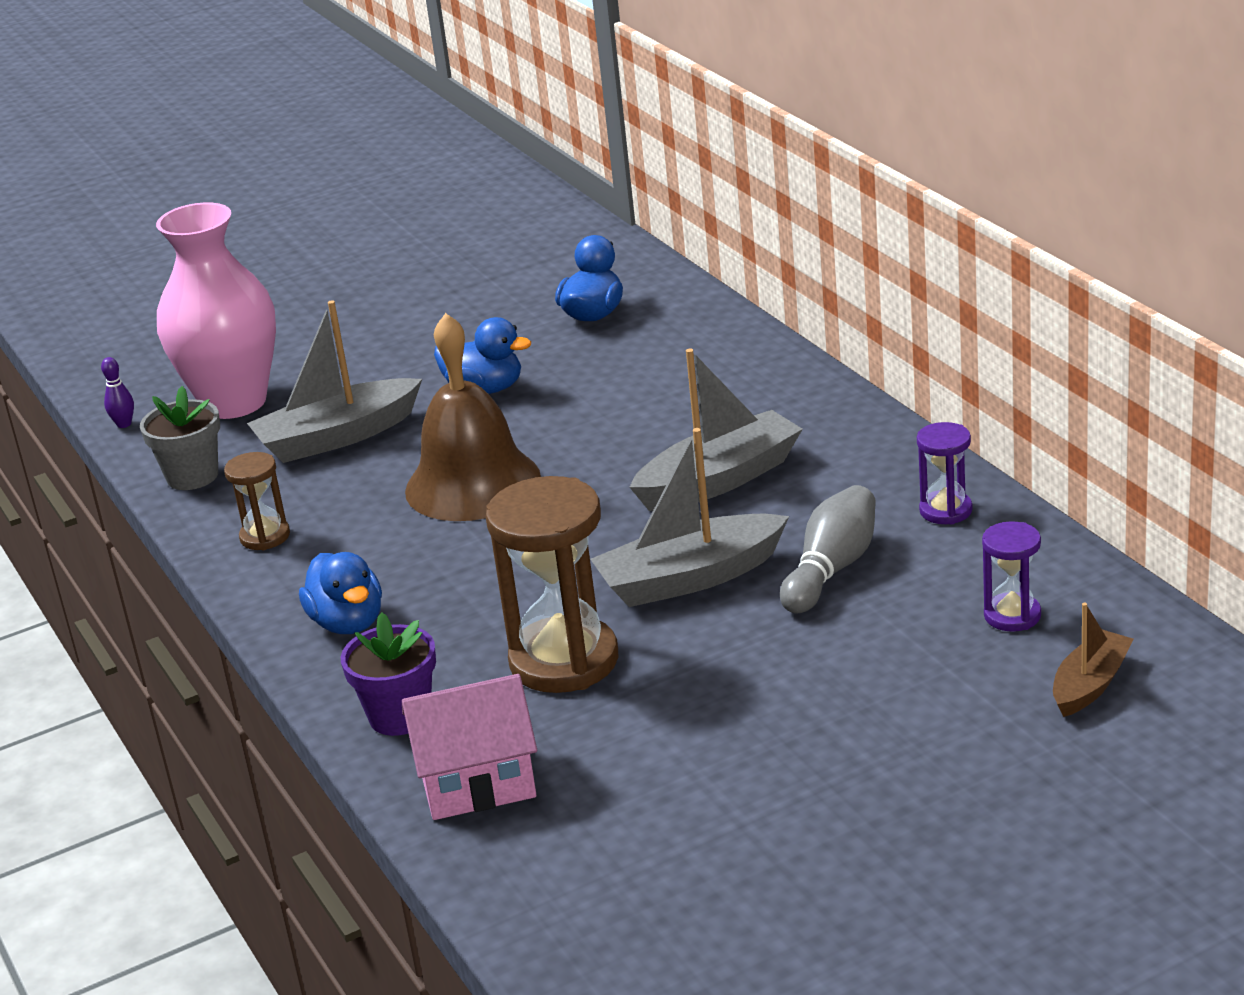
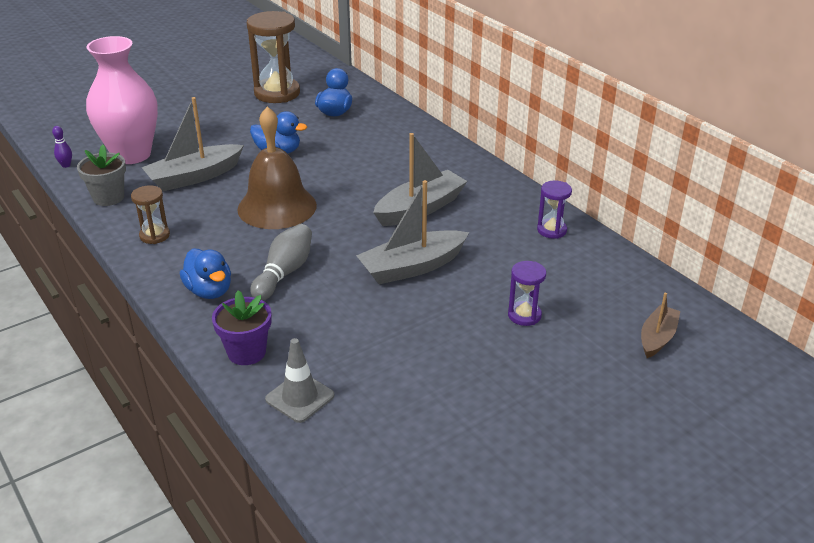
camera: 10 degrees left, 5 degrees up
pink house [402,674,537,820] -> grey traffic cone [265,338,334,423]
brown hourglass [486,476,618,693] -> brown hourglass moved to [247,11,300,103]
grey bowling pin [780,485,876,614] -> grey bowling pin moved to [250,224,312,300]
purple hourglass [982,521,1041,632] -> purple hourglass moved to [508,261,546,326]

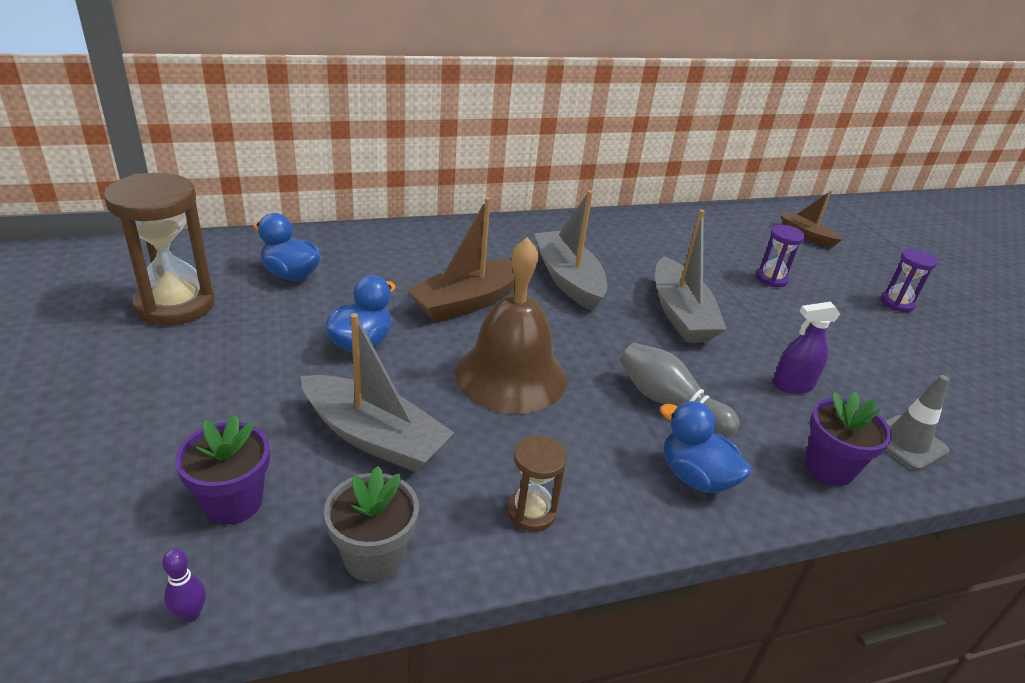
camera: 75 degrees left, 0 degrees up
pink vase [86,36,158,164] -> purple flower pot [175,414,270,525]
grey boat [142,97,244,191] -> grey boat turned 45 degrees counterclockwise [301,313,454,472]
blue duck [180,249,231,299] -> blue duck turned 120 degrees counterclockwise [660,401,752,493]
purple hourglass [537,181,572,239] -> purple hourglass moved to [881,248,938,312]
none -> brown boat [407,197,515,322]
none -> purple spray bottle [773,302,840,394]

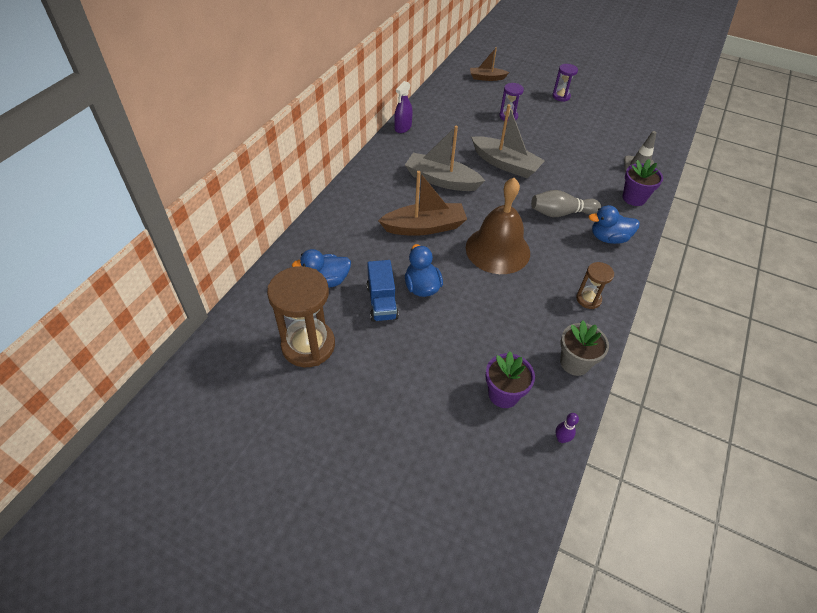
camera: 45 degrees left, 15 degrees up
grey boat [301,313,454,472] -> none
brown boat [407,197,515,322] -> brown boat turned 105 degrees counterclockwise [378,171,467,236]
purple spray bottle [773,302,840,394] -> purple spray bottle moved to [394,81,412,133]
none -> blue truck [366,260,399,322]

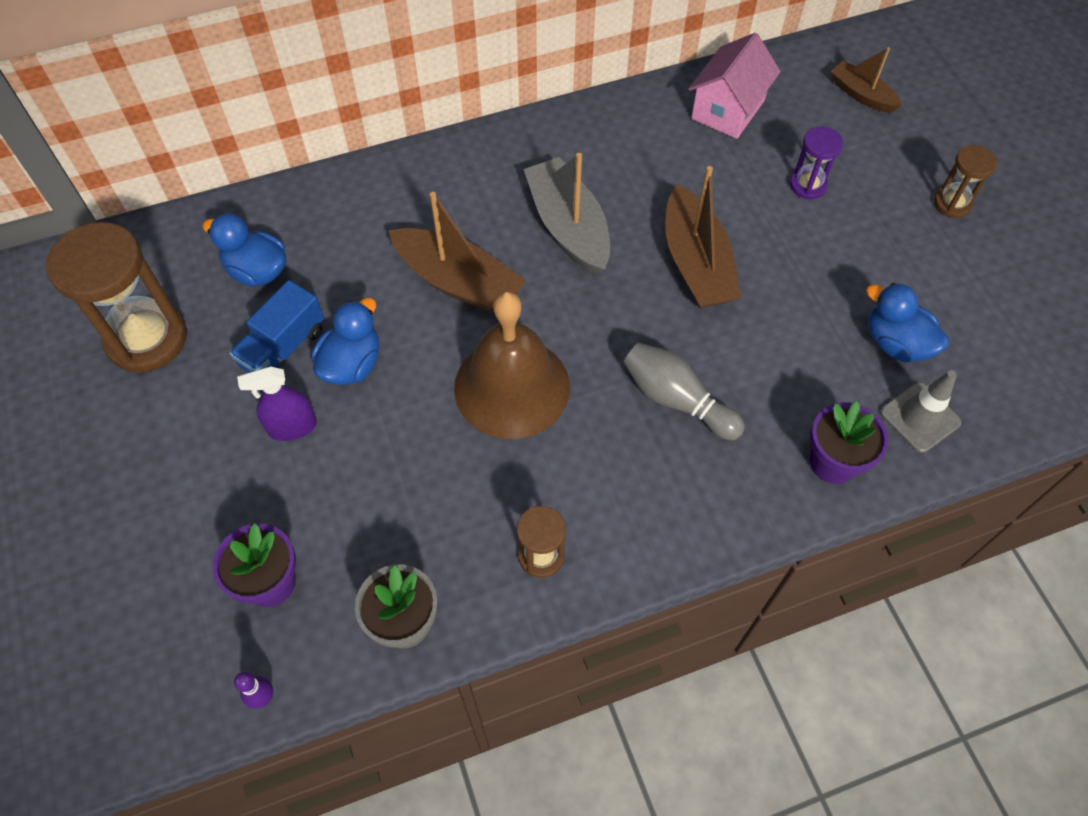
camera: 45 degrees right, 10 degrees up
purple spray bottle [394,81,412,133] -> purple spray bottle moved to [237,366,317,441]
grey boat [471,104,545,178] -> brown boat [665,166,741,308]
purple hourglass [552,64,578,102] -> brown hourglass [934,145,997,218]
blue duck [588,205,640,244] -> blue duck moved to [866,283,949,362]
none -> pink house [688,33,781,139]

